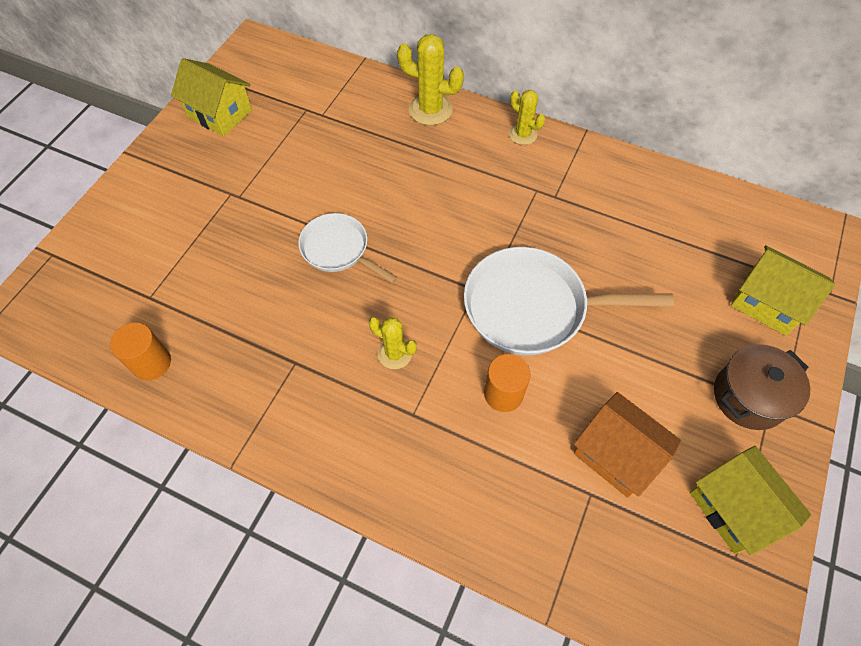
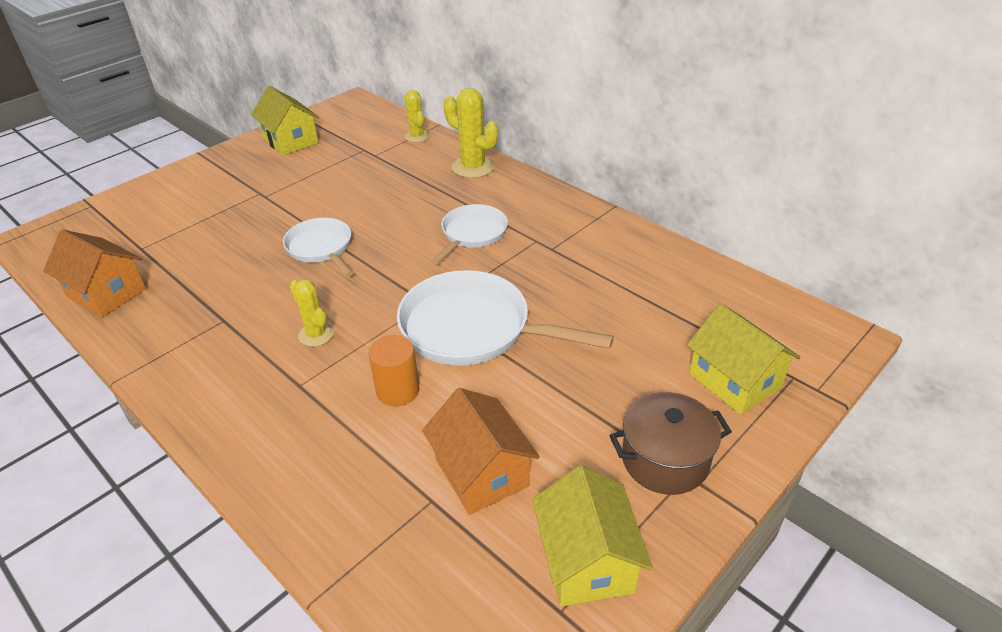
camera: 20 degrees right, 20 degrees down
orange cylinder [110,323,171,380] -> orange house [43,230,146,317]
yellow cactus [509,90,545,145] -> yellow cactus moved to [404,90,430,142]
none -> white pan [431,204,508,265]

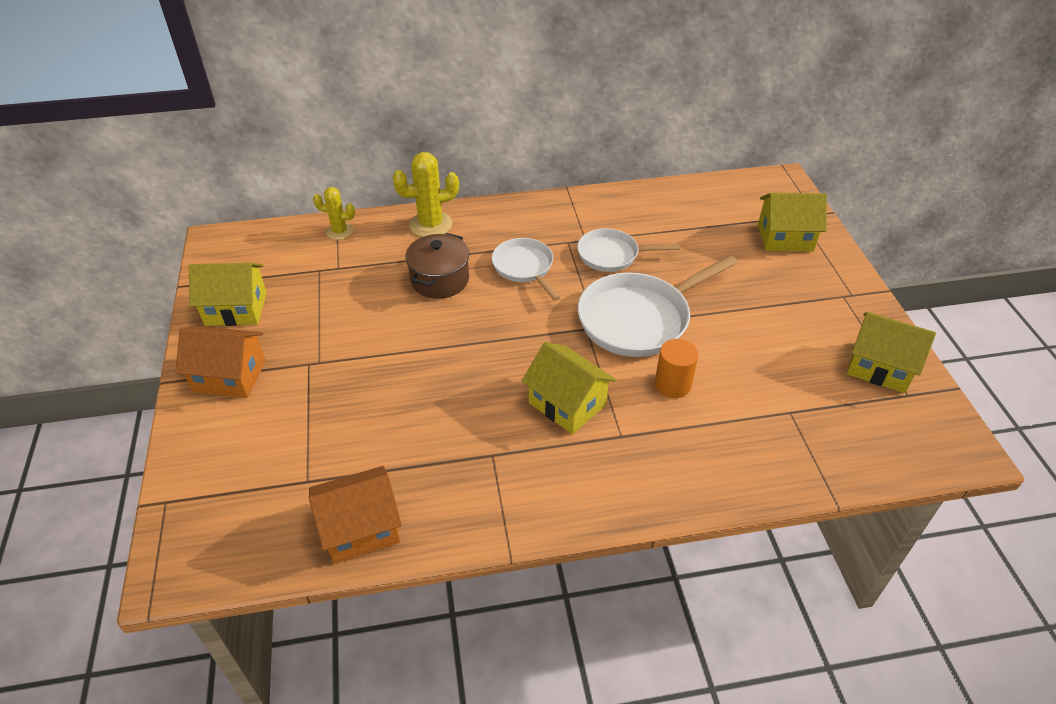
camera: 55 degrees left, 5 degrees up
white pan [283,218,354,276] -> white pan moved to [577,228,680,272]
yellow cactus [290,279,334,347] -> yellow house [522,342,616,434]
orange house [422,388,540,515] -> orange house moved to [175,327,266,398]
brown pot [609,392,732,495] -> brown pot moved to [405,233,469,299]

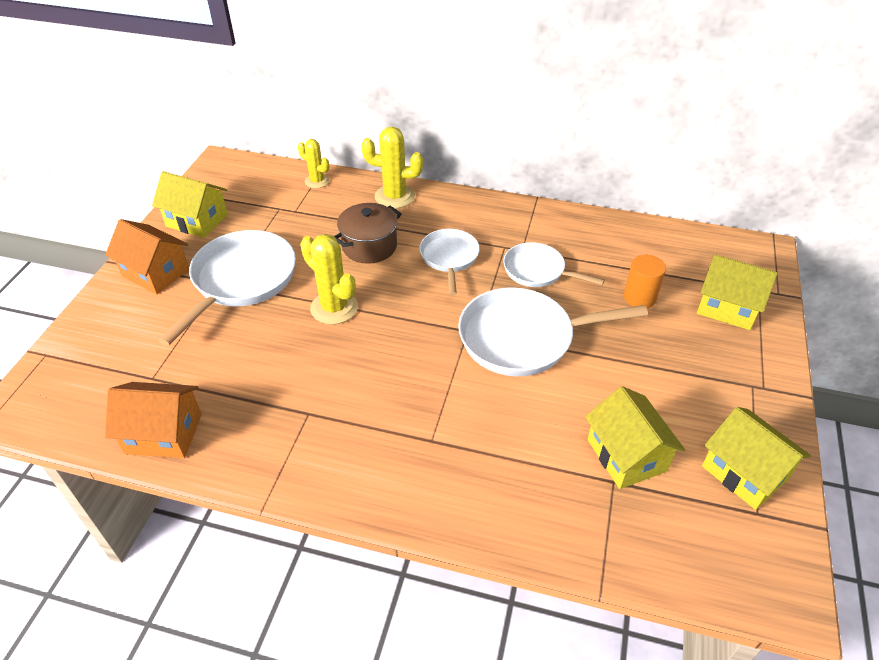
camera: 25 degrees right, 0 degrees up
yellow house [522,342,616,434] -> yellow house moved to [585,386,685,489]
orange cylinder [655,339,698,398] -> orange cylinder moved to [624,255,666,308]
none -> white pan [158,230,296,346]
none -> yellow cactus [300,234,358,325]

